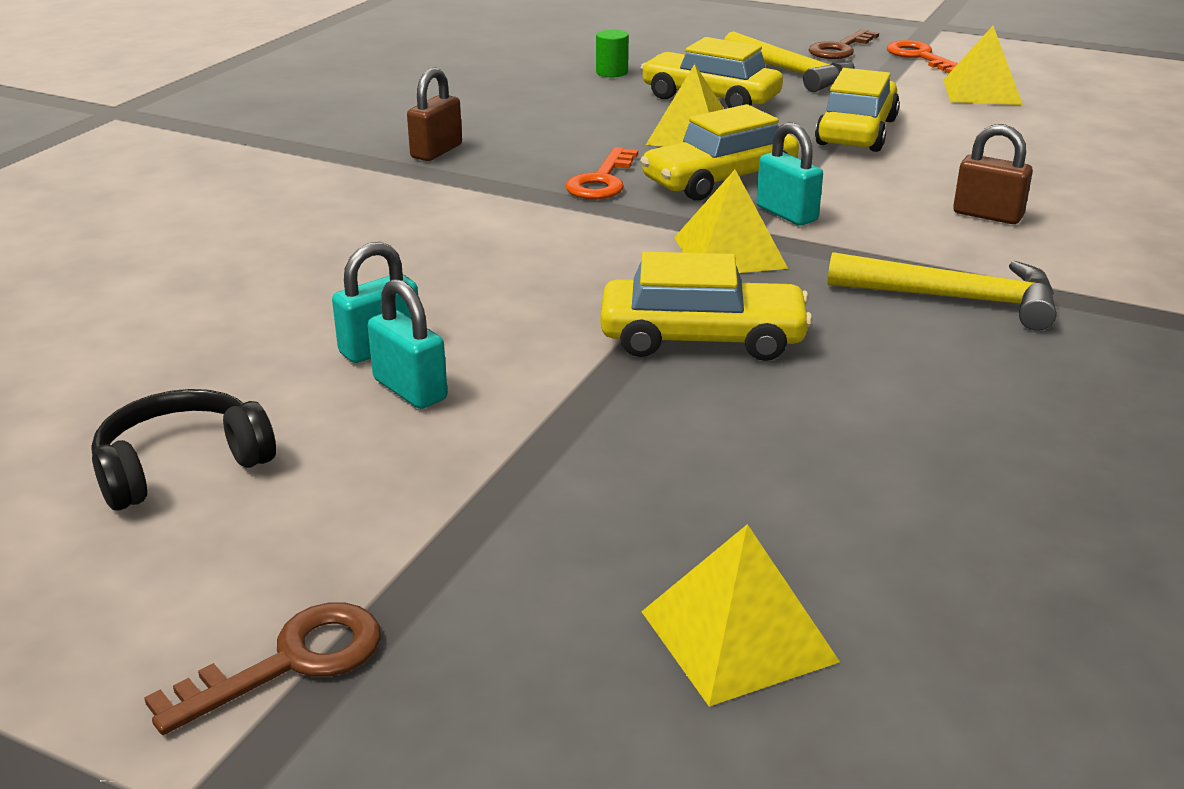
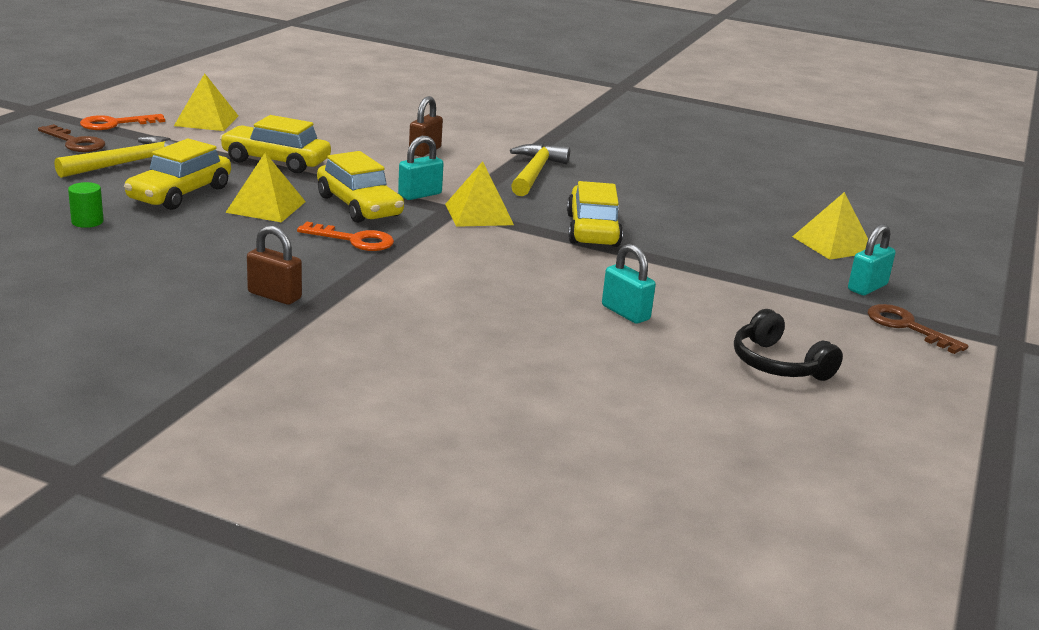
camera: 95 degrees left, 5 degrees down
turquoise padlock [368,279,447,409] -> turquoise padlock moved to [848,224,896,295]

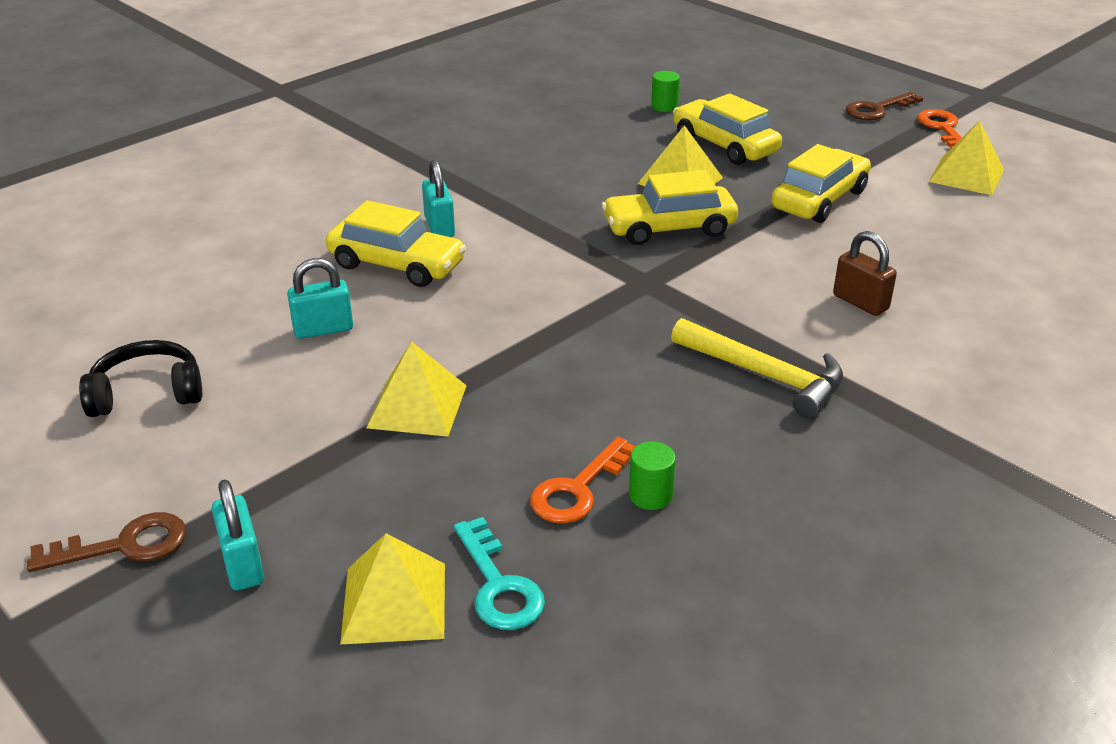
camera: 115 degrees right, 10 degrees up
yellow hammer [54,136,177,178] -> none
brown padlock [247,225,302,305] -> none
orange key [297,222,394,251] -> orange key moved to [530,437,636,524]
turquoise padlock [398,136,444,200] -> turquoise padlock moved to [422,160,455,237]
yellow pyramid [445,161,514,227] -> yellow pyramid moved to [366,341,467,437]
yellow car [567,181,623,247] -> yellow car moved to [326,200,466,287]
none -> turquoise key [454,517,545,630]
none -> green cylinder [629,441,676,510]

